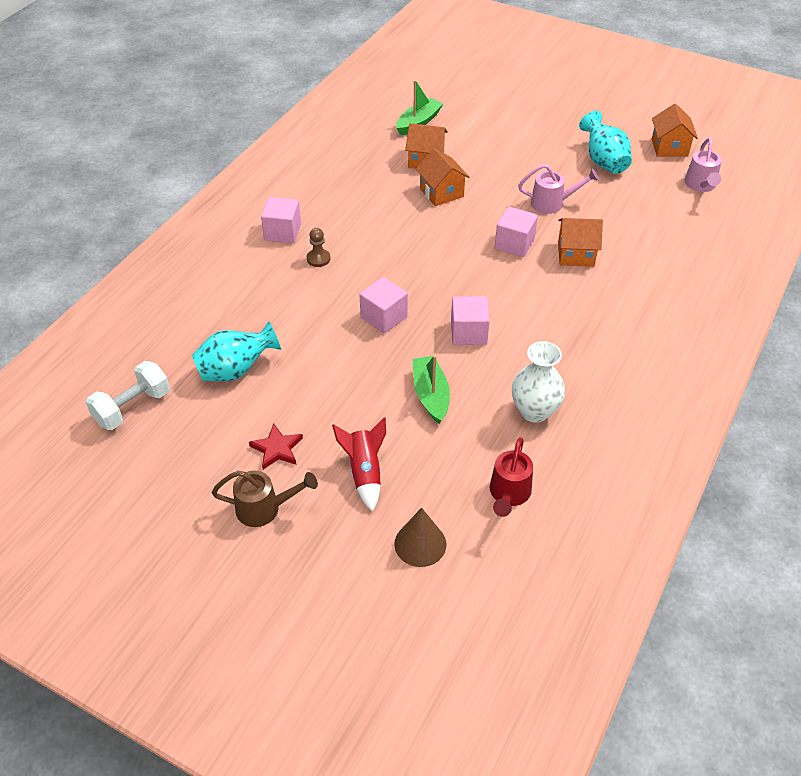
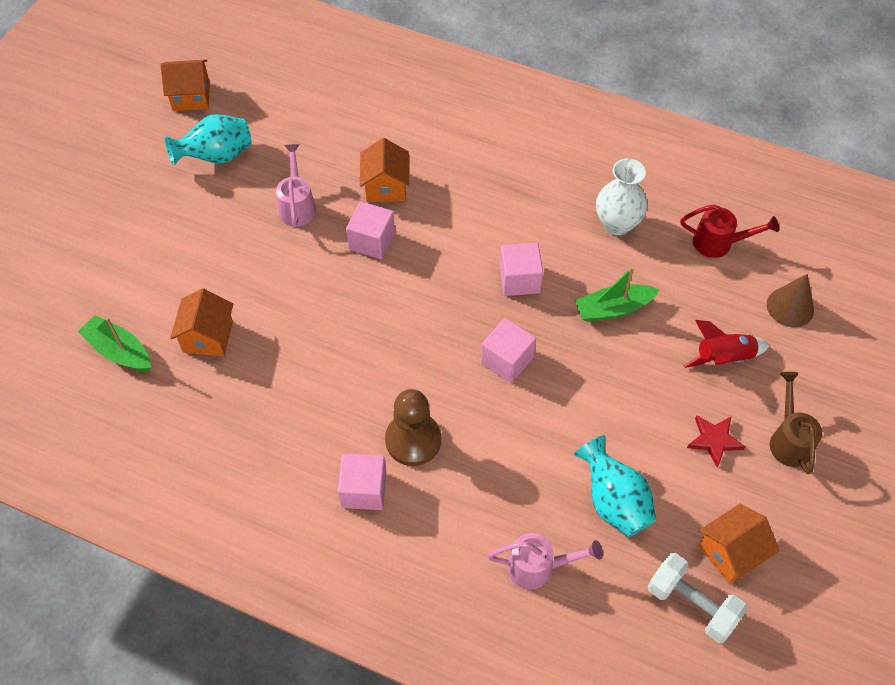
camera: 95 degrees left, 10 degrees up
brown pawn [307,228,331,267] -> brown pawn [385,389,441,466], size x1.87
orange house [416,148,470,206] -> orange house moved to [699,504,780,584]
pink watering can [685,138,722,192] -> pink watering can moved to [487,533,603,589]

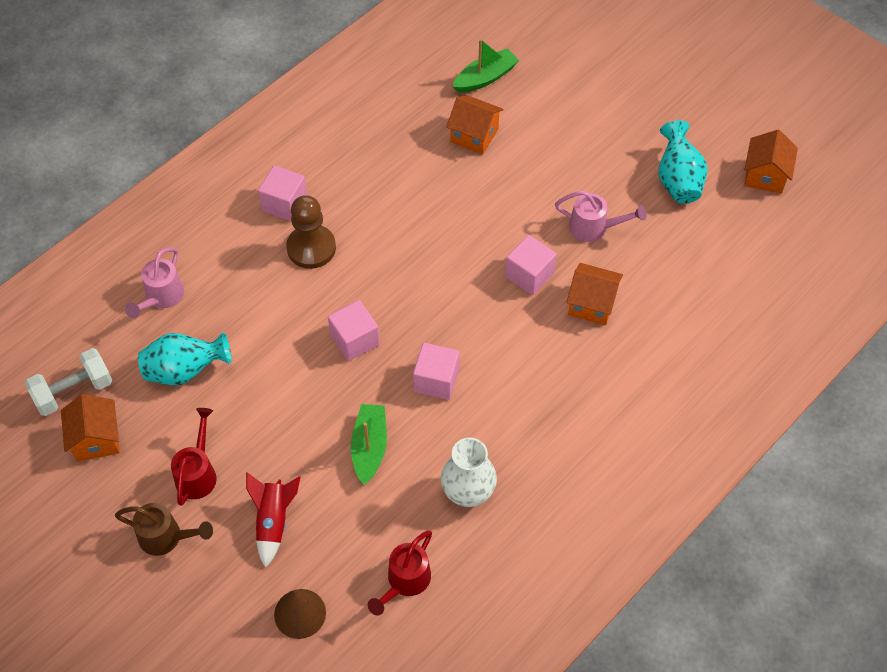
camera: 110 degrees right, 0 degrees up
red star [687,415,746,468] -> red watering can [171,408,217,506]

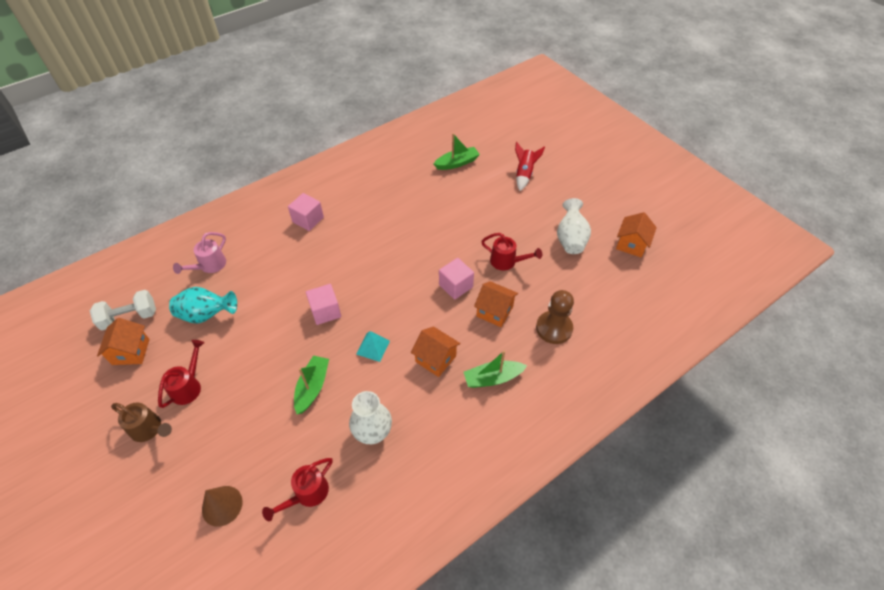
camera: 10 degrees right, 5 degrees down
red rocket [246,472,301,568] -> red rocket moved to [515,142,545,191]
brown pawn [286,195,336,269] -> brown pawn moved to [536,290,574,344]
pink cube [413,343,459,400] -> turquoise pyramid [356,331,390,362]
orange house [446,95,504,155] -> orange house moved to [411,326,461,377]
pink watering can [555,191,646,242] -> red watering can [481,233,542,271]
turquoise vase [658,120,707,203] -> white vase [557,198,591,254]
none -> green boat [464,351,527,388]

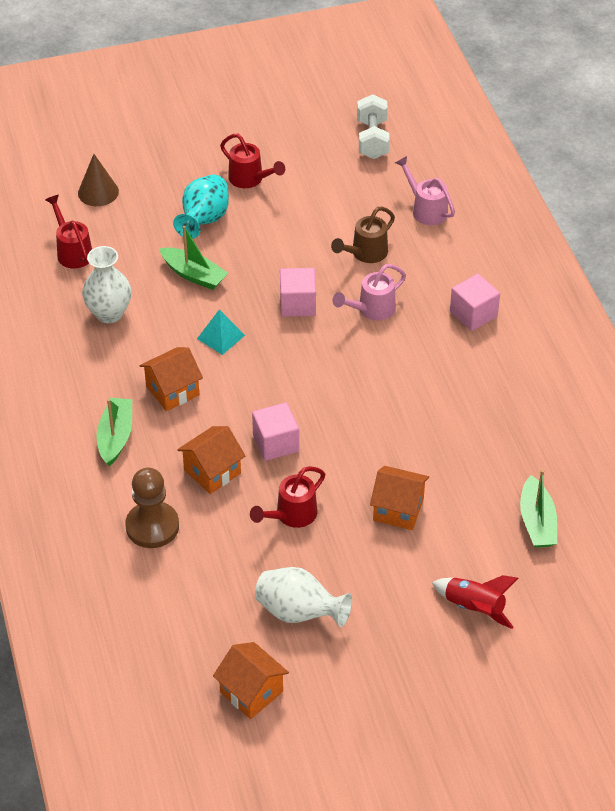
camera: 110 degrees right, 5 degrees down
orange house [97,318,149,365] -> orange house moved to [370,466,429,530]
brown watering can [111,403,172,442] -> brown watering can moved to [331,207,395,263]
turquoise vase [169,287,237,323] -> turquoise vase moved to [173,175,229,239]
none -> pink watering can [333,264,406,321]

